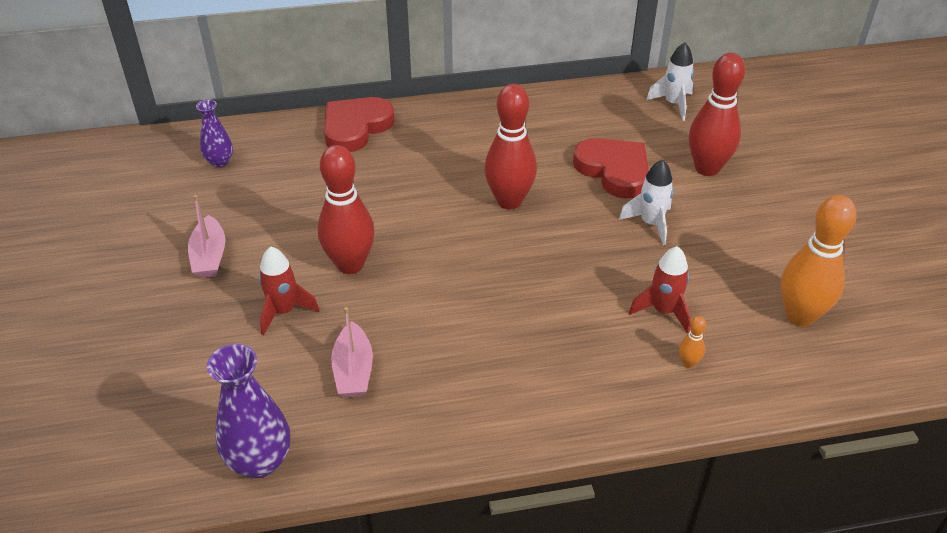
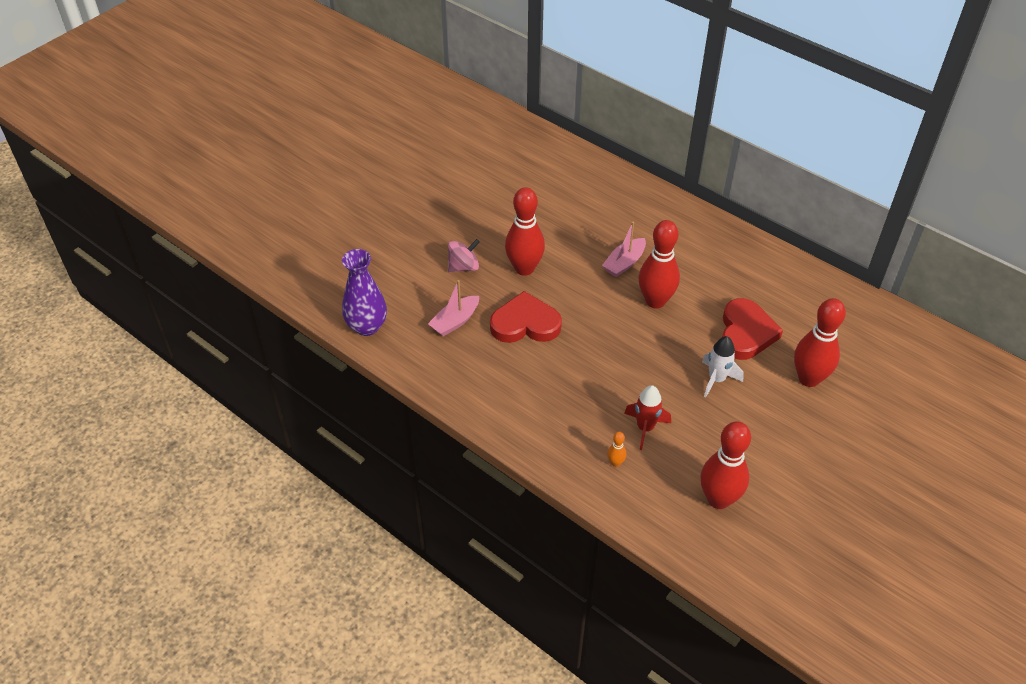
camera: 50 degrees right, 5 degrees up
pink boat [188,195,225,278] -> pink boat moved to [602,222,646,277]
purple vase [196,99,233,167] -> none
red rocket [259,246,320,335] -> pink spinning top [448,239,480,272]
red heart [324,97,395,152] -> red heart moved to [490,291,562,343]
white rocket [646,42,694,121] -> none
orange bowling pin [780,195,857,326] -> red bowling pin [700,421,751,509]

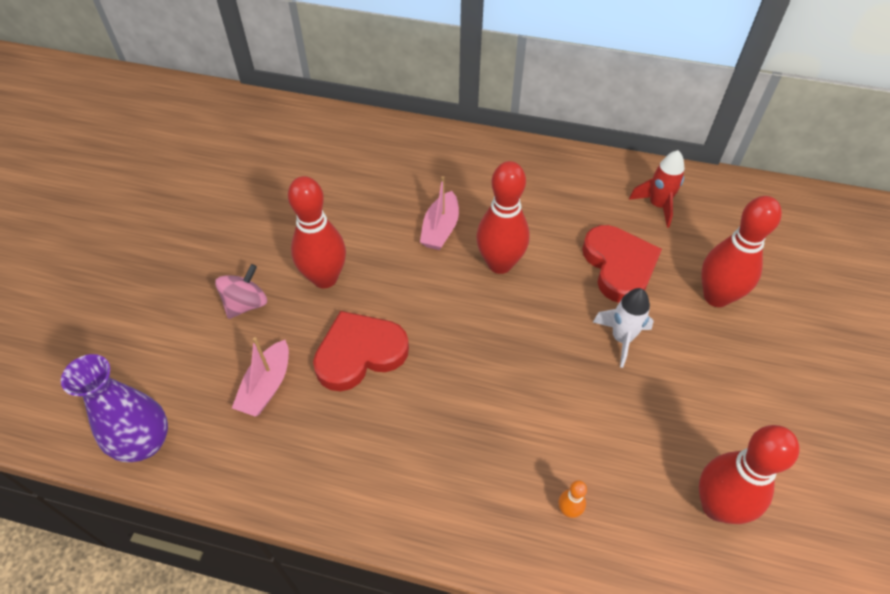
camera: 25 degrees left, 5 degrees up
red rocket [624,385,671,450] -> red rocket moved to [629,150,685,228]

